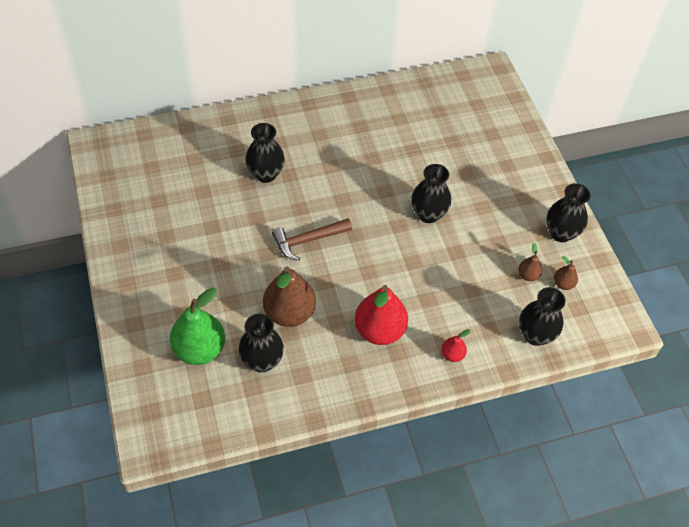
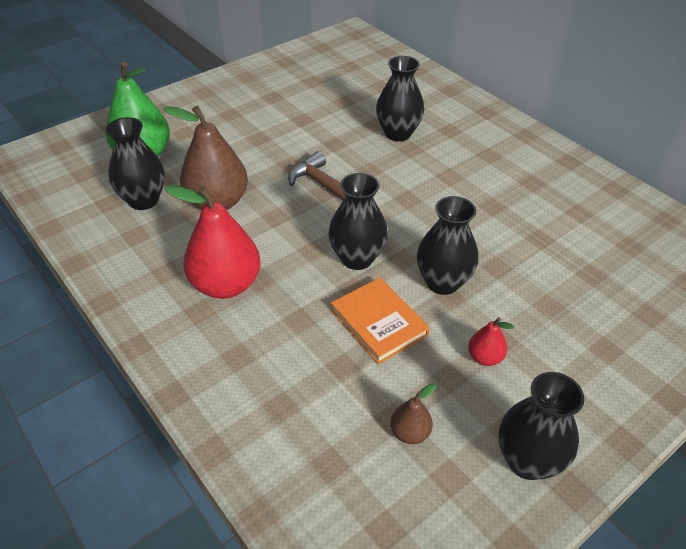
camera: 70 degrees right, 10 degrees down
red pear [441,329,471,362] -> red pear moved to [468,317,514,366]
black vase [519,287,566,346] -> black vase moved to [328,173,388,270]
brown pear [554,256,578,290] -> none
none -> orange book [331,278,430,364]

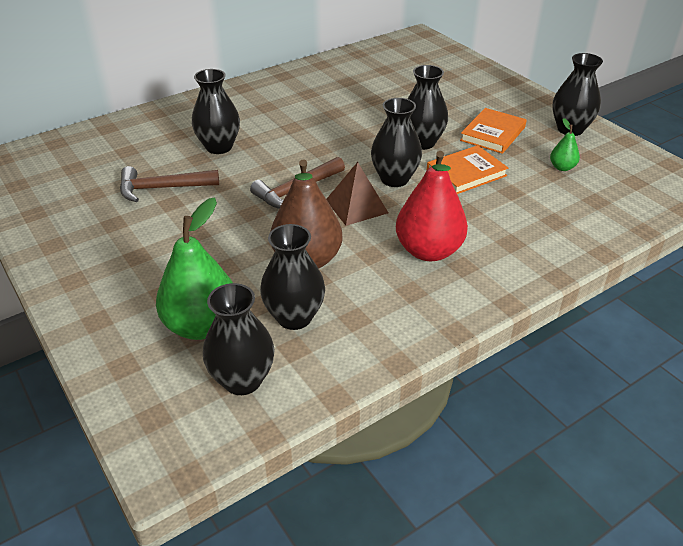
camera: 85 degrees left, 5 degrees down
brown pear [390,384,436,444] -> green pear [550,118,580,171]
red pear [468,317,514,366] -> orange book [460,108,527,154]
none -> brown hammer [120,166,219,202]
none -> black vase [203,283,275,395]
none -> brown pyramid [327,162,388,226]

